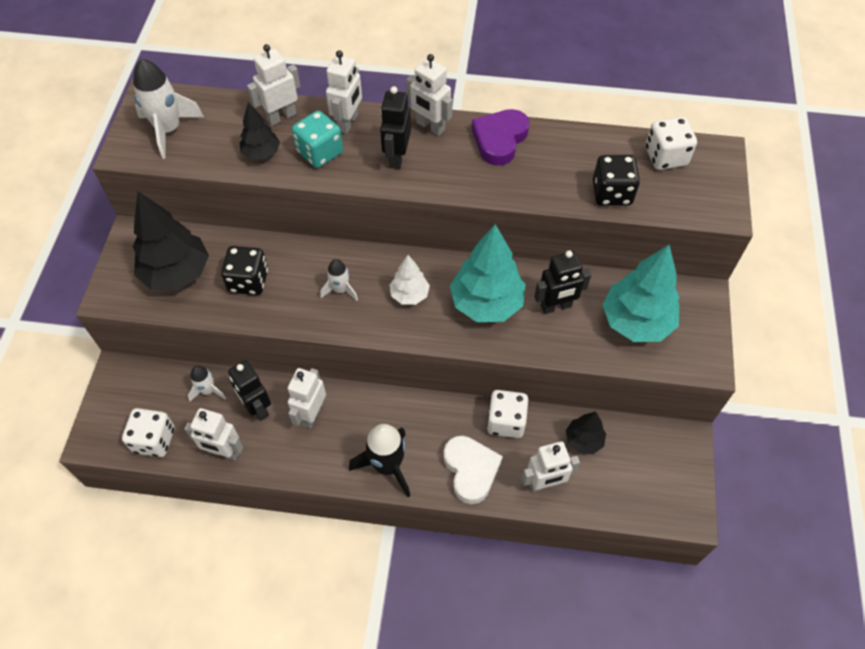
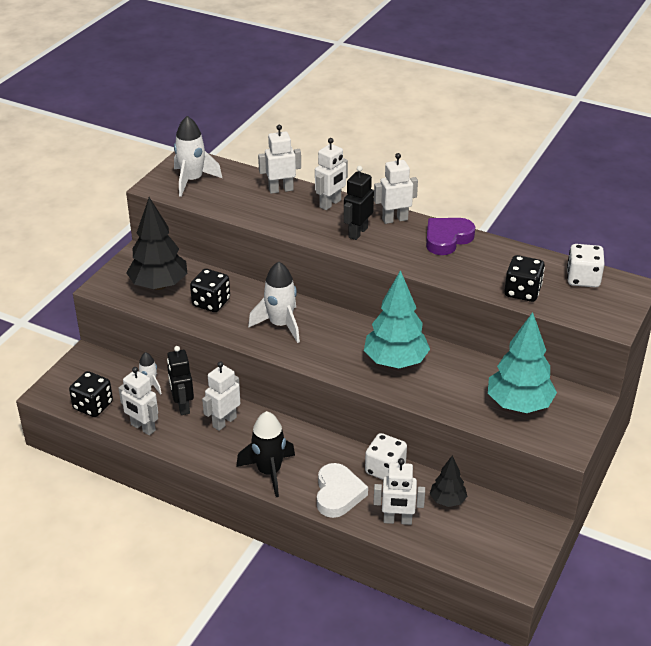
camera: 20 degrees right, 20 degrees down
white dice [122,408,175,457] -> black dice [69,371,113,417]
black tree [240,102,280,160] -> none
turquoise dice [292,111,343,168] -> none
white rocket [320,259,358,301] -> white rocket [248,261,300,343], size x1.76
white tree [389,255,430,305] -> none
white robot [406,54,453,136] -> white robot turned 105 degrees clockwise [374,153,418,224]
black robot [534,251,591,314] -> none

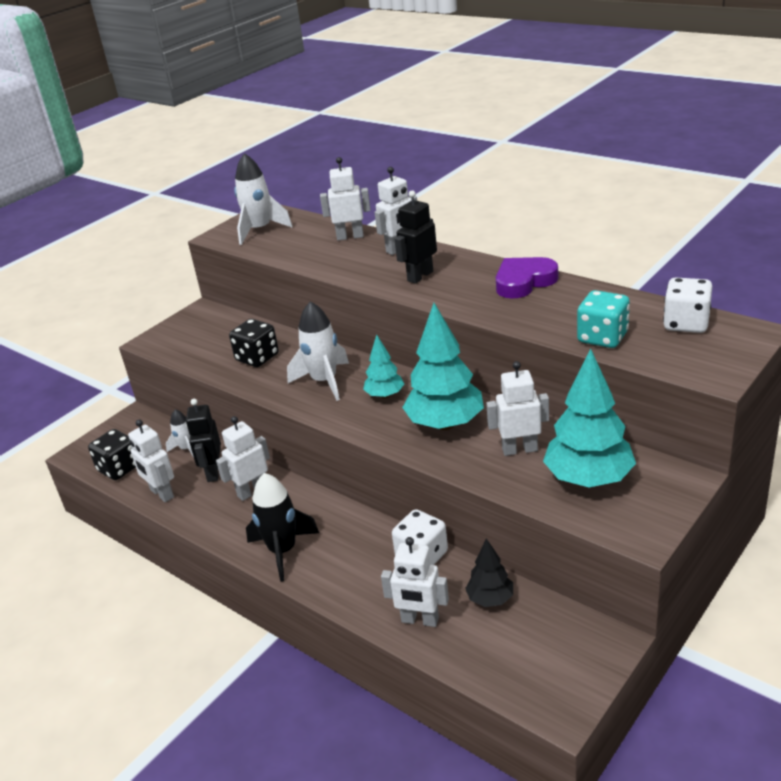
camera: 15 degrees right, 5 degrees down
black tree [126,197,187,290] -> none
white heart [317,463,368,518] -> none
white robot [374,153,418,224] -> white robot moved to [486,361,549,456]
black dice [504,255,545,302] -> turquoise dice [577,290,630,348]
none -> turquoise tree [363,335,404,398]

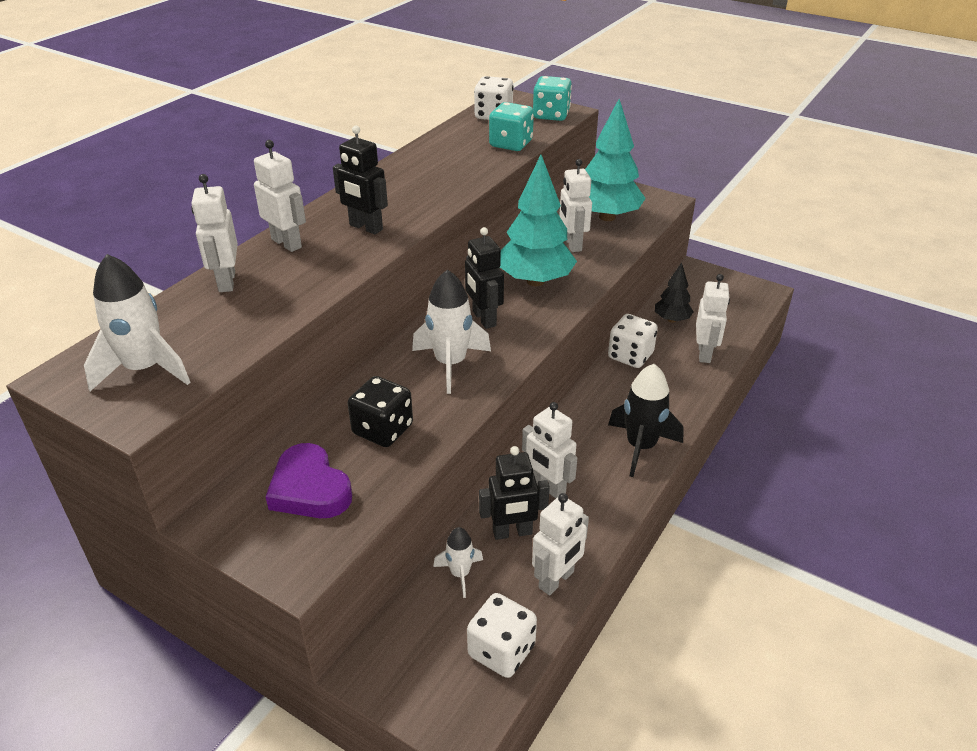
camera: 100 degrees left, 5 degrees up
black dice [88,429,136,480] -> white dice [467,593,537,678]
turquoise tree [363,335,404,398] -> black robot [465,227,504,329]
purple heart [496,257,558,299] -> purple heart moved to [266,443,352,518]
none -> turquoise dice [533,76,572,121]

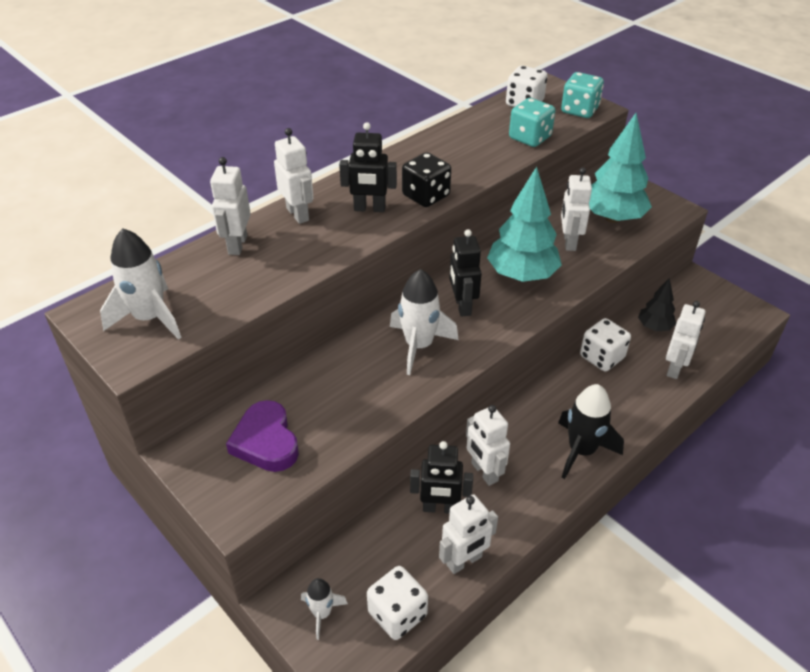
camera: 15 degrees right, 5 degrees up
black robot [333,125,388,234] -> black robot turned 45 degrees counterclockwise [339,122,397,212]
black dice [348,376,413,447] -> black dice moved to [402,152,451,207]
white rocket [433,527,483,598] -> white rocket moved to [301,578,348,640]

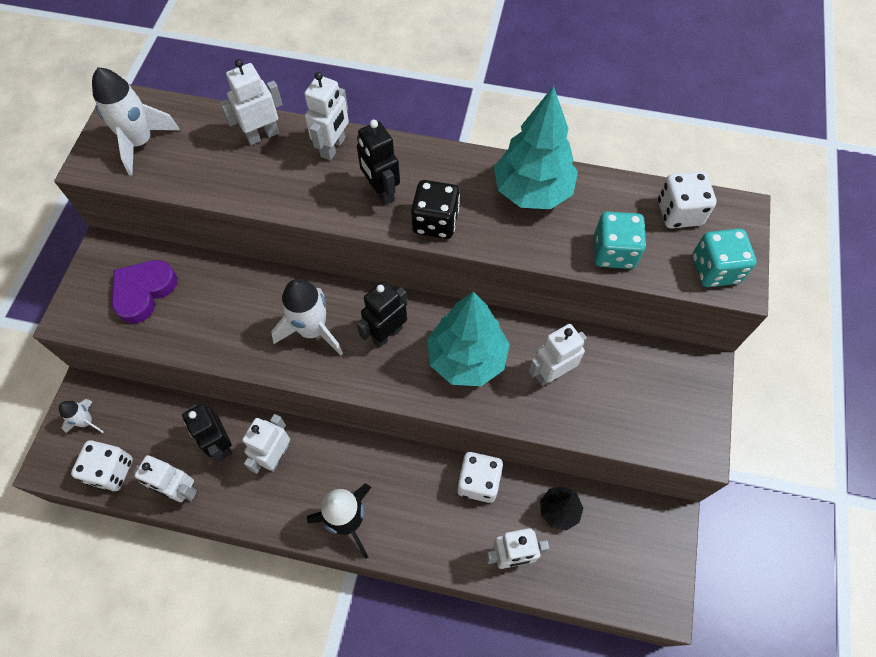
camera: 55 degrees right, 20 degrees up
turquoise tree [589,113,652,223] -> turquoise tree moved to [494,86,578,209]

